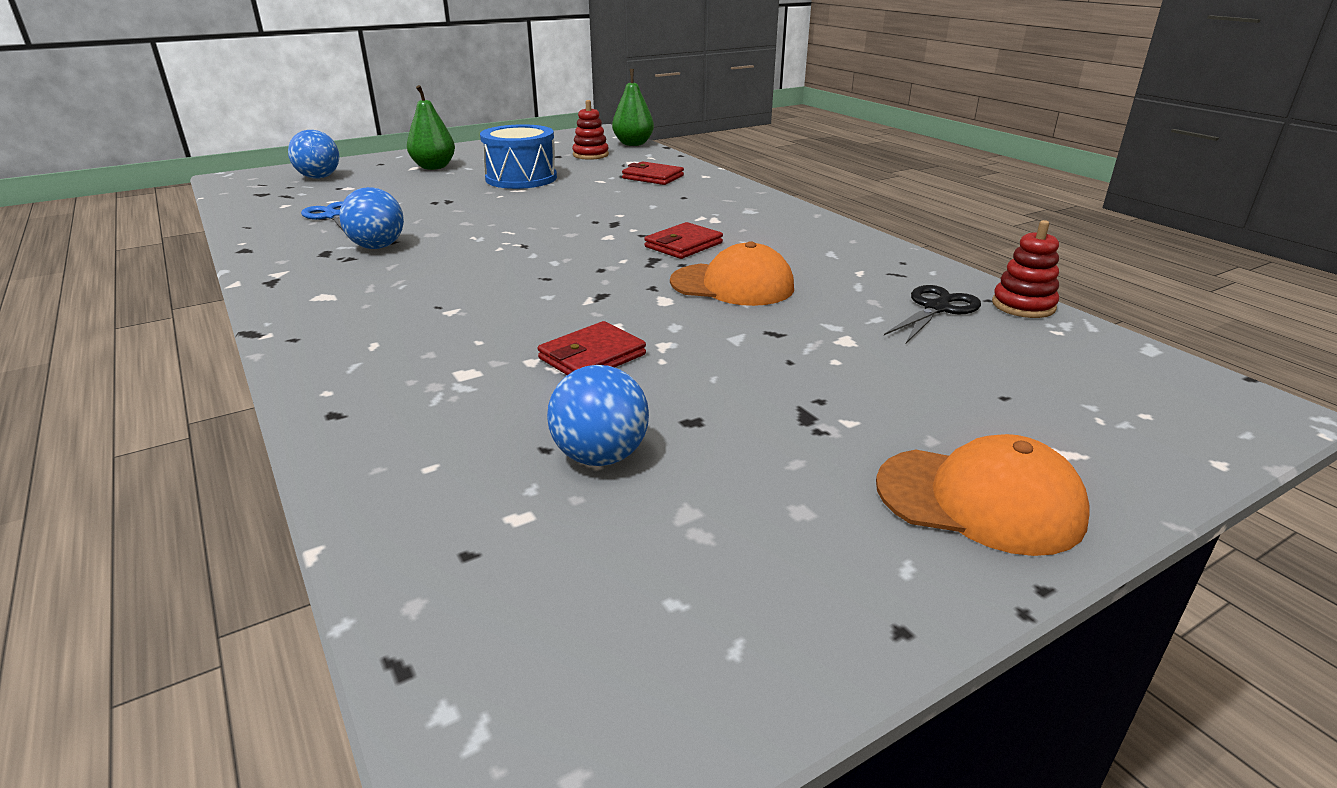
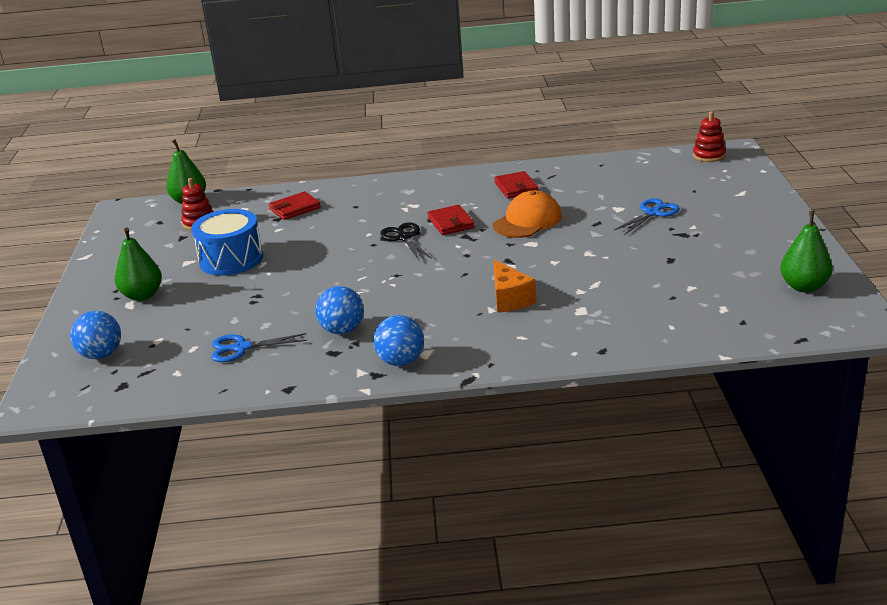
camera: 60 degrees left, 0 degrees up
red wallet [538,321,646,375] -> red wallet moved to [494,171,539,199]
blue ball [547,365,649,466] -> blue ball moved to [373,315,424,366]
orange cap [876,434,1089,556] -> none
black scissors [884,285,981,343] -> black scissors moved to [380,222,432,260]
red stacking toy [992,220,1059,318] -> red stacking toy moved to [693,111,726,162]
none -> orange cheese [493,260,536,313]
none -> blue scissors [614,198,680,235]
none -> green pear [780,211,833,292]

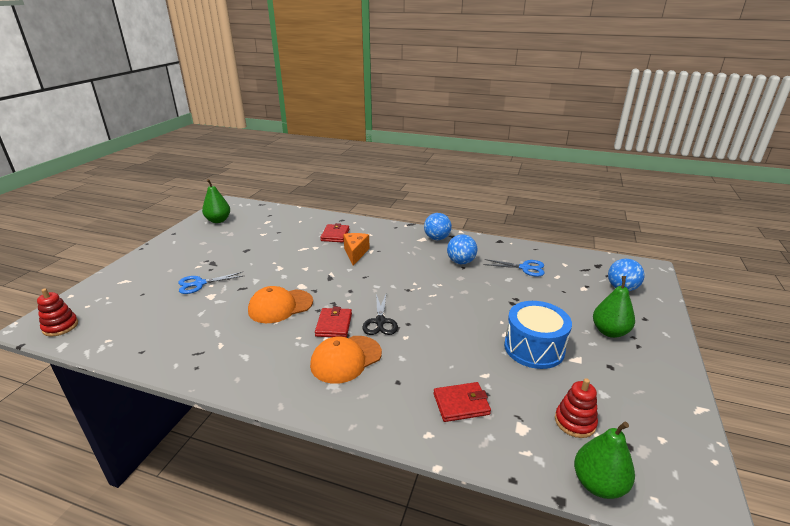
camera: 160 degrees left, 0 degrees up
red wallet [494,171,539,199] -> red wallet moved to [320,223,349,242]
none -> orange cap [310,336,382,384]

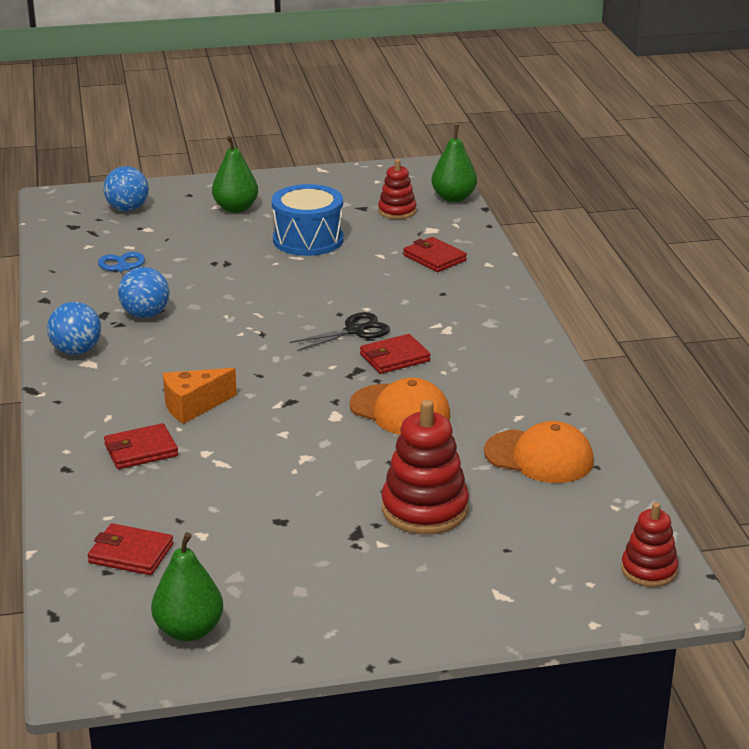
camera: 120 degrees left, 0 degrees up
blue scissors [178,272,243,294] -> red stacking toy [382,400,469,534]
orange cap [310,336,382,384] -> orange cap moved to [484,421,594,483]
none -> red wallet [88,523,174,575]

